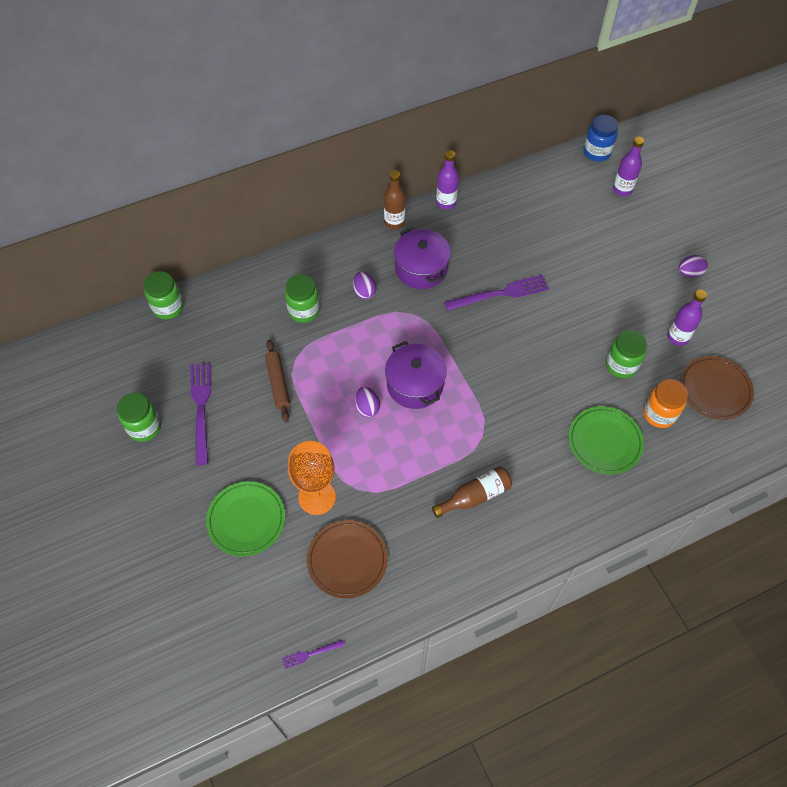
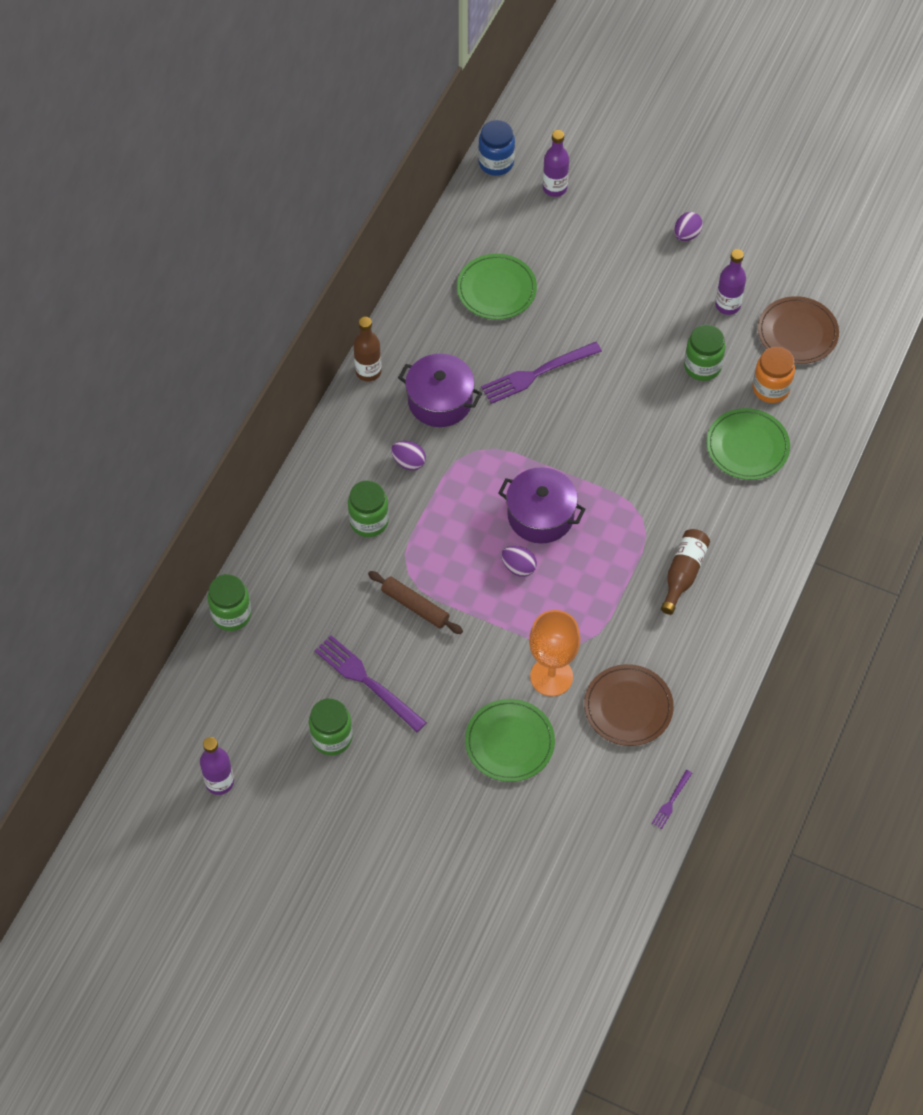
camera: 40 degrees left, 0 degrees up
purple bottle [436,150,459,209] -> purple bottle moved to [200,737,234,795]
purple fork [444,275,549,311] -> purple fork turned 150 degrees counterclockwise [481,342,602,404]
none -> green plate [457,254,537,320]

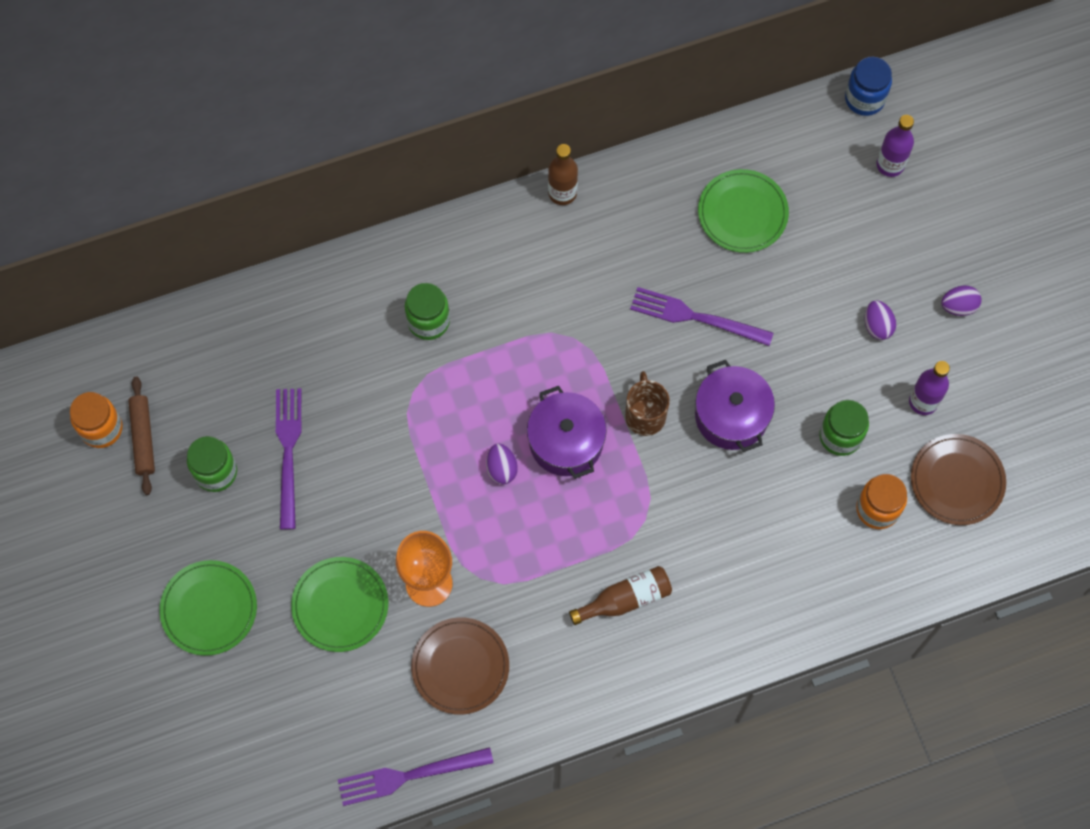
camera: 45 degrees right, 10 degrees up
purple bottle [200,737,234,795] -> orange jar [70,392,122,448]
green jar [207,574,252,631] -> none
brown rolling pin [368,571,463,634] -> brown rolling pin moved to [128,376,155,495]
purple egg [391,441,426,470] -> purple egg moved to [865,300,896,340]
purple pot [398,354,482,427] -> purple pot moved to [695,360,775,452]
purple fork [652,770,692,829] -> purple fork [338,747,494,806], size x2.08
green plate [706,408,790,480] -> green plate moved to [159,560,257,656]
none -> brown mug [625,371,670,436]

